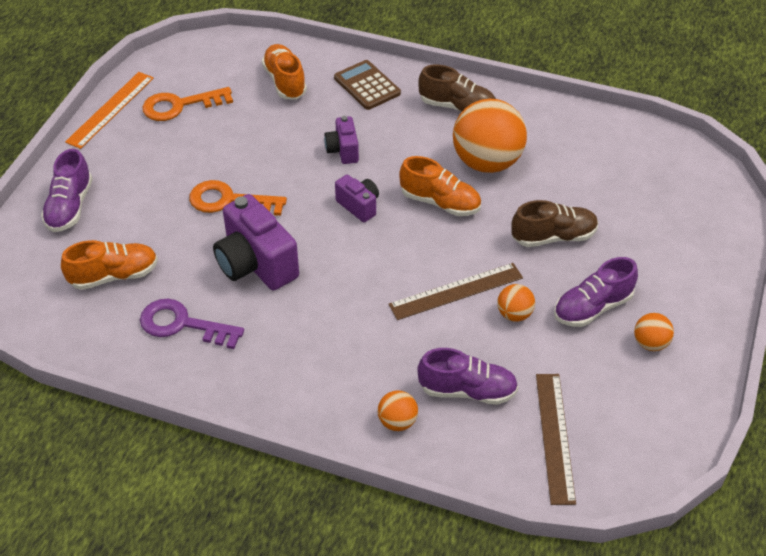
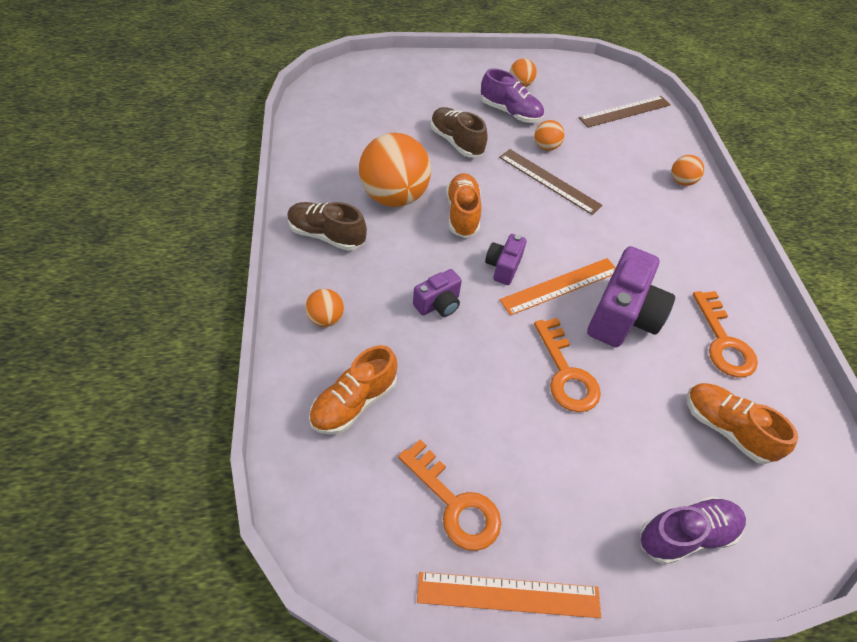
camera: 120 degrees left, 5 degrees up
purple key [140,299,244,349] -> orange key [693,291,758,377]
brown calculator [334,60,401,110] -> orange ball [305,289,344,327]
purple shoe [417,348,518,405] -> none
brown shoe [418,65,496,112] -> brown shoe turned 60 degrees counterclockwise [287,202,367,251]
none -> orange ruler [499,258,616,316]

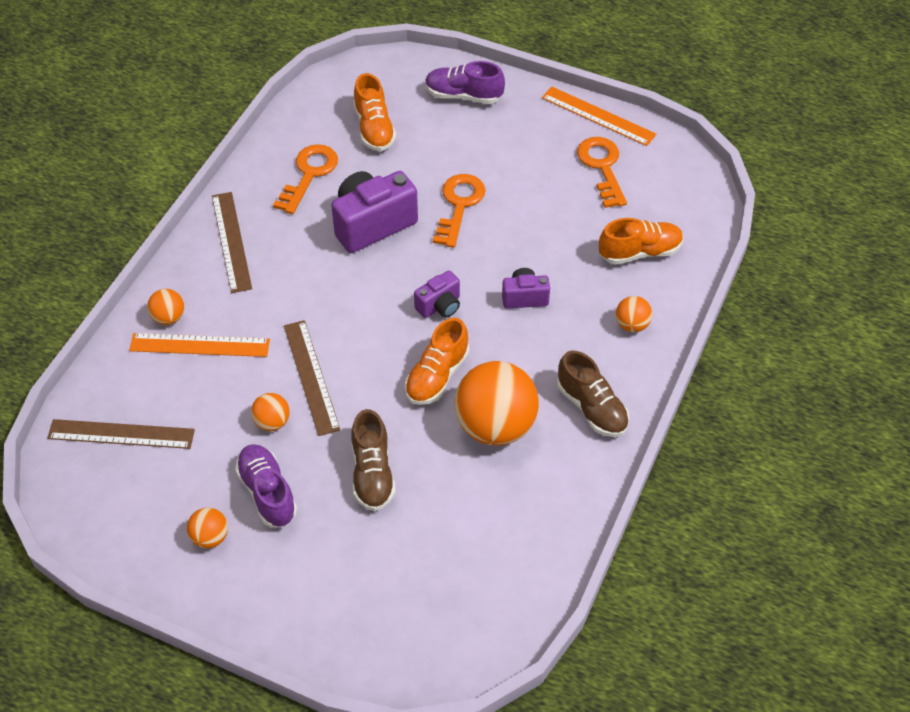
camera: 145 degrees left, 0 degrees up
orange ruler [499,258,616,316] -> orange ruler moved to [129,333,270,357]
none -> brown ruler [212,192,252,293]

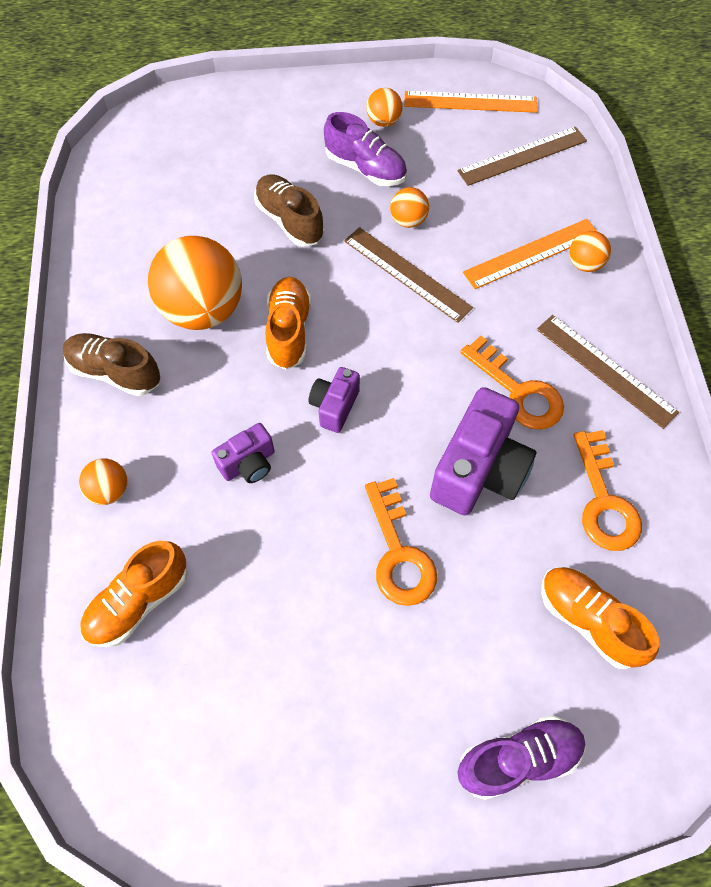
camera: 150 degrees right, 10 degrees up
orange ruler [542,86,656,146] -> orange ruler moved to [404,91,537,113]
orange key [577,137,627,208] -> orange key moved to [460,335,564,429]

